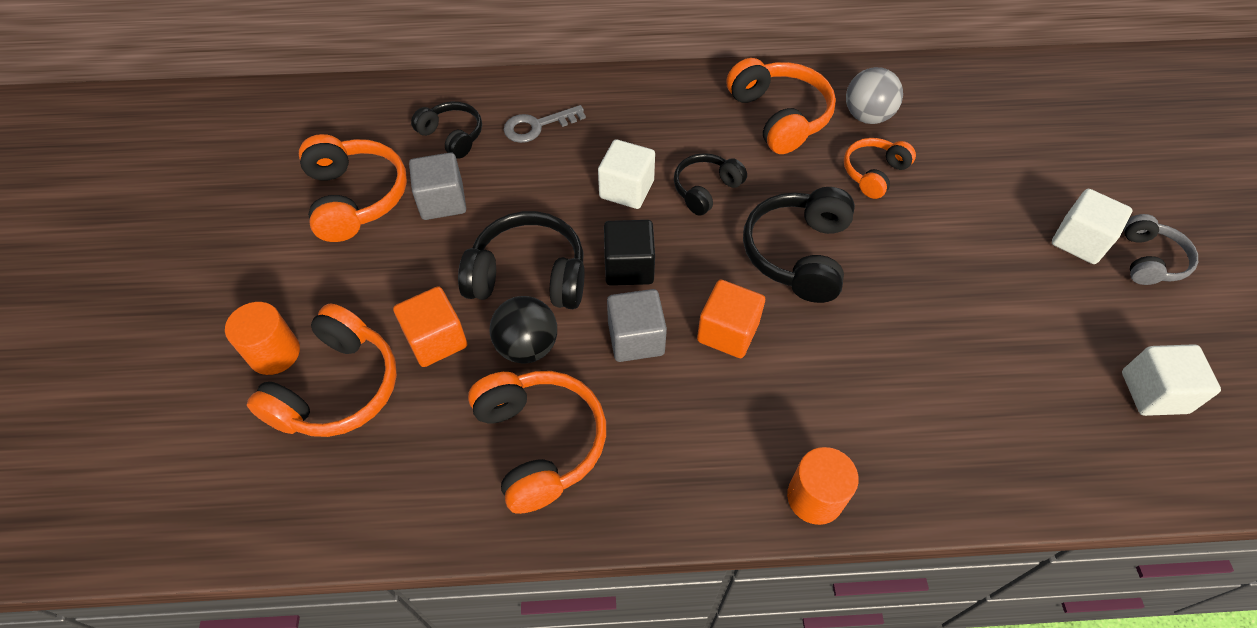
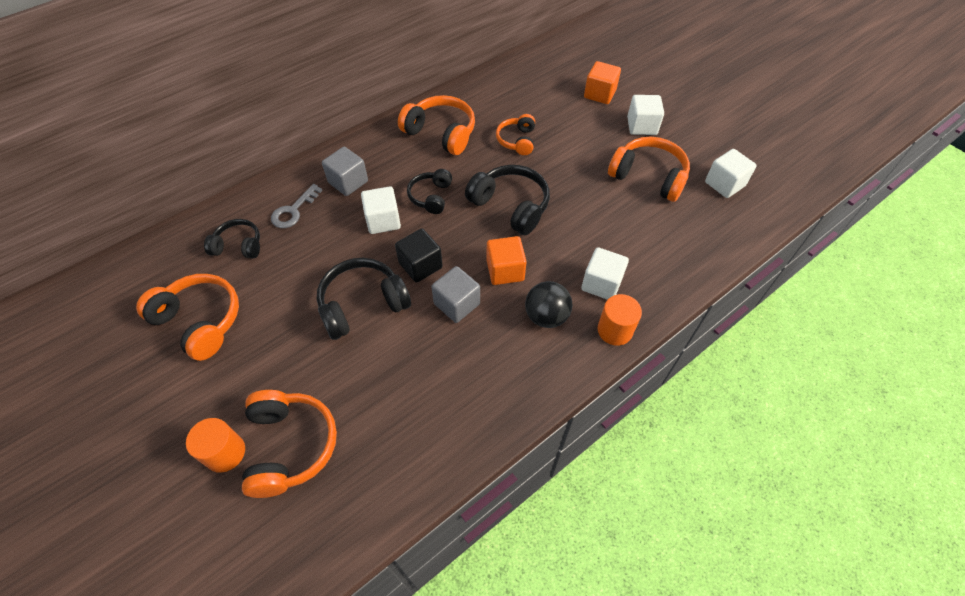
camera: 35 degrees left, 0 degrees up
orange cube [393,286,467,367] -> orange cube moved to [584,61,621,104]
grey cube [409,153,466,220] -> grey cube moved to [322,147,368,196]
orange headphones [468,371,606,514] -> orange headphones moved to [608,137,690,202]
black ball [489,296,557,363] -> black ball moved to [525,281,572,328]
black headphones [743,187,855,303] -> black headphones turned 150 degrees clockwise [465,165,550,235]
grey ball [846,67,903,124] -> none
grey headphones [1124,214,1198,285] -> none
none -> white cube [581,247,629,300]

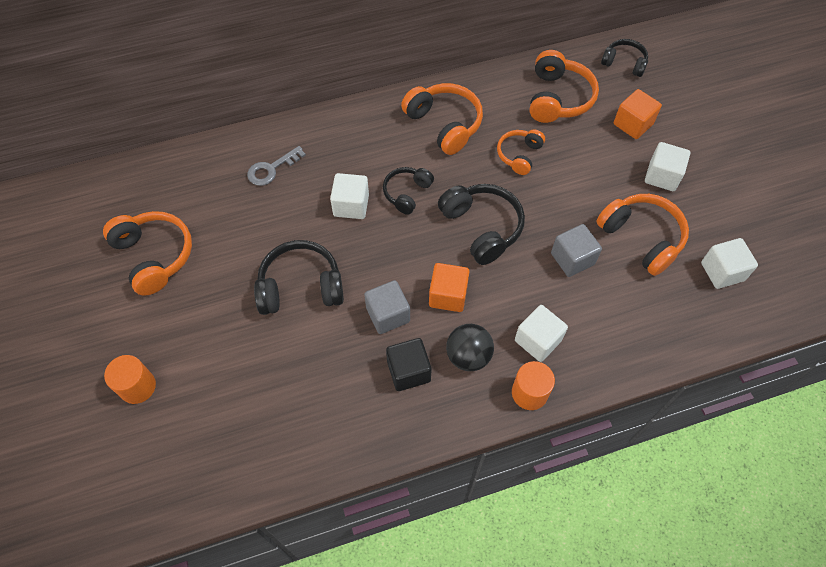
camera: 20 degrees right, 5 degrees up
black headphones [204,219,260,258] -> black headphones moved to [601,39,648,77]
orange headphones [242,390,337,498] -> orange headphones moved to [529,50,599,123]
grey cube [322,147,368,196] -> grey cube moved to [551,224,602,277]
black cube [395,228,443,283] -> black cube moved to [386,338,432,391]

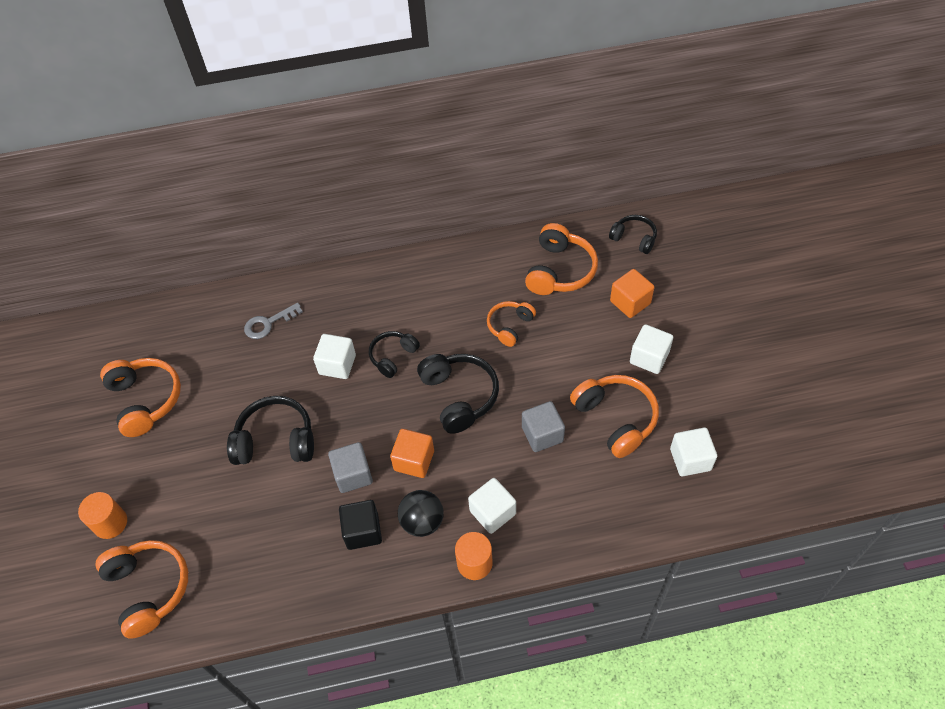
camera: 10 degrees right, 5 degrees down
orange headphones [401,83,483,155] -> orange headphones moved to [96,540,188,639]

